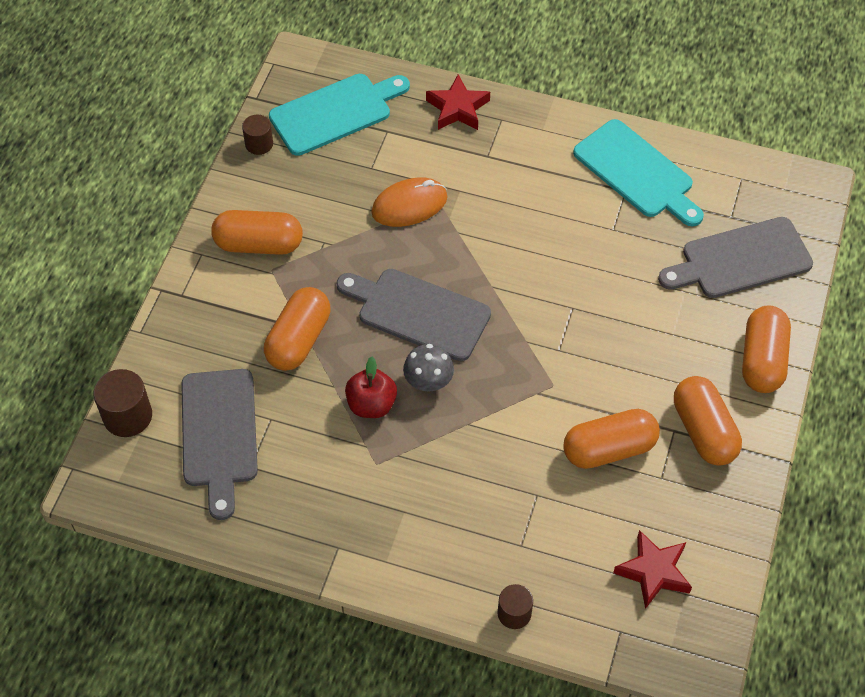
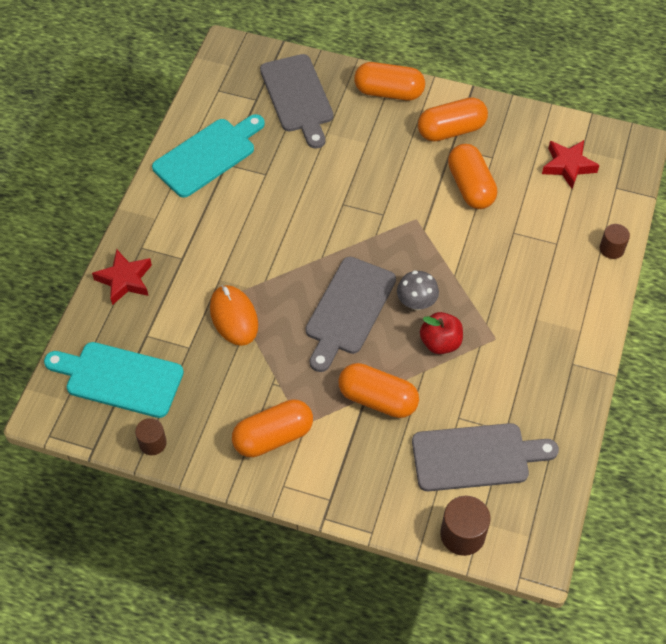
camera: 90 degrees left, 0 degrees up
orange capsule [211,210,303,255] -> orange capsule turned 60 degrees clockwise [232,399,313,457]
turquoise cutting board [269,74,410,156] -> turquoise cutting board turned 45 degrees counterclockwise [44,342,184,418]

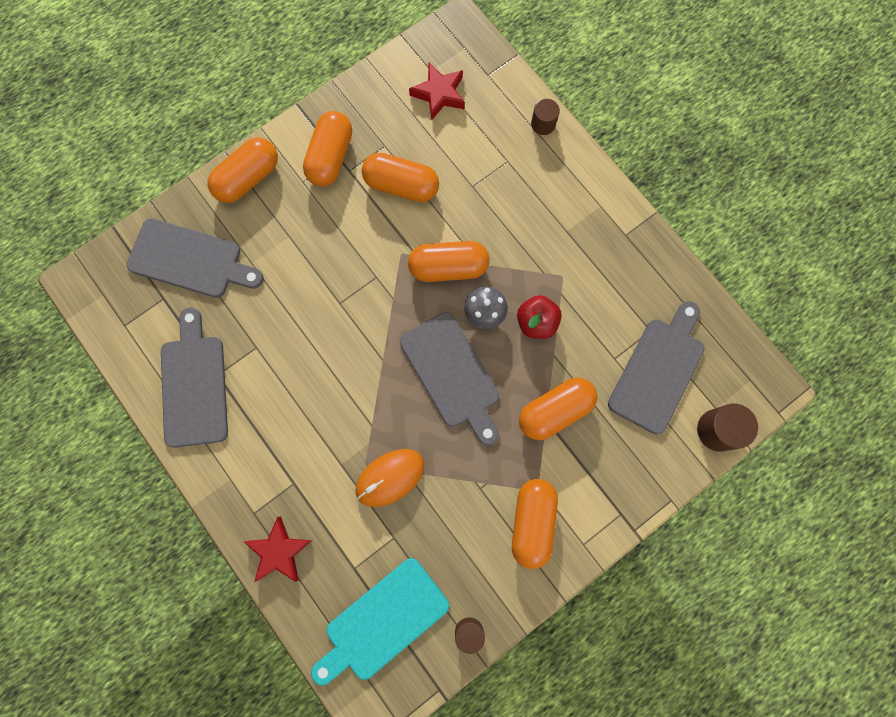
camera: 55 degrees left, 20 degrees up
turquoise cutting board [152,114,265,198] -> grey cutting board [161,308,228,448]
orange mouse [210,285,258,346] -> orange mouse turned 45 degrees counterclockwise [356,449,424,507]
none -> orange capsule [408,241,489,282]

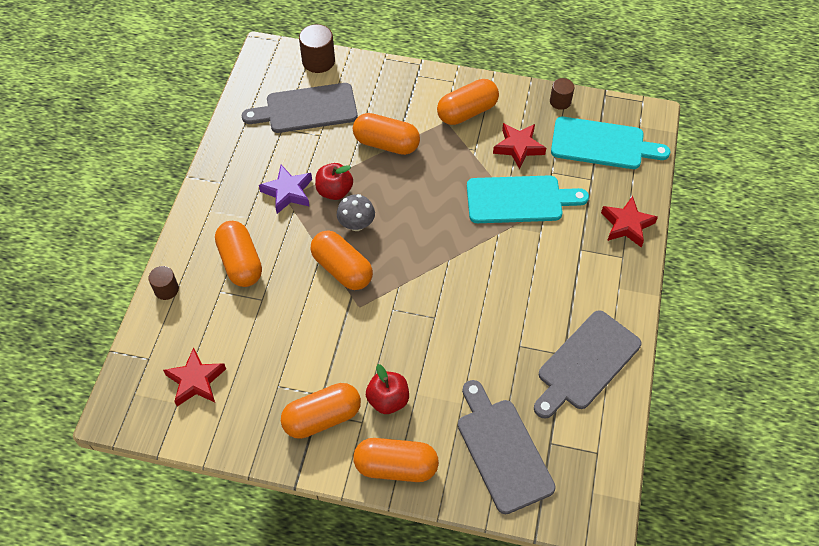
camera: 130 degrees left, 20 degrees down
orange mouse [356,449,424,507] -> turquoise cutting board [467,175,589,223]
orange capsule [362,153,439,202] -> orange capsule moved to [215,221,262,287]
grey cutting board [400,312,499,445] -> none
none -> purple star [259,165,312,214]
none -> red apple [366,364,409,414]
none -> red star [493,123,546,169]

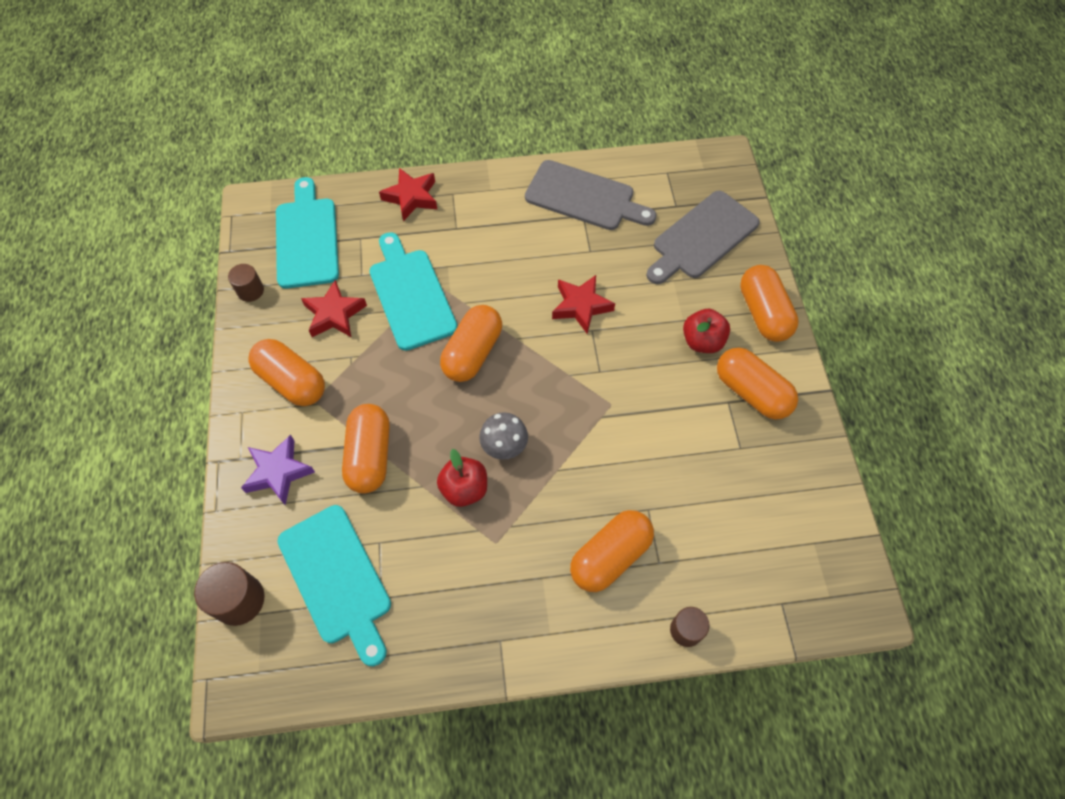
camera: 110 degrees left, 5 degrees up
red star [163,347,226,407] -> red star moved to [552,275,615,334]
grey cutting board [242,83,358,133] -> turquoise cutting board [277,505,391,666]
purple star [259,165,312,214] -> purple star moved to [241,435,315,505]
orange capsule [310,231,373,290] -> orange capsule moved to [440,305,502,382]

